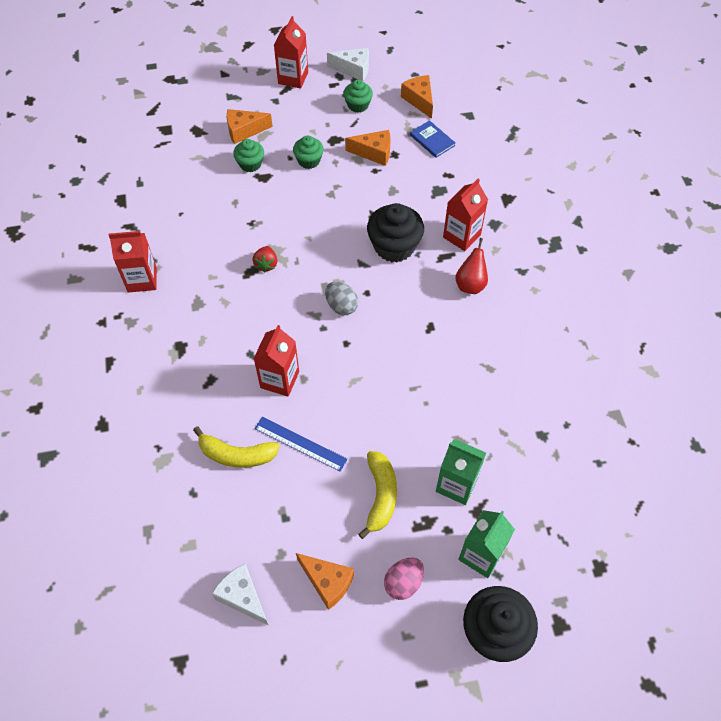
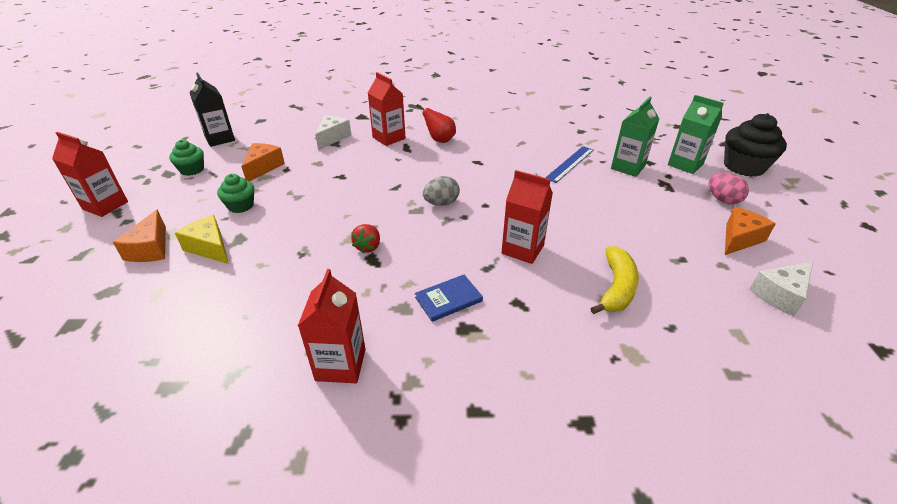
camera: 80 degrees left, 20 degrees down
green cupcake [233,139,264,172] -> yellow cheese [175,215,229,264]
red strawberry [252,246,277,272] -> red strawberry turned 90 degrees clockwise [351,224,380,254]
blue ruler [254,417,348,472] -> blue ruler moved to [545,146,594,183]
white cheese [327,48,369,81] -> white cheese moved to [315,115,351,150]
yellow banana [358,451,397,539] -> none
black cupcake [367,203,424,262] -> none
orange cheese [401,75,433,119] -> black carton [189,72,235,147]
blue book [410,120,455,158] -> blue book moved to [415,275,483,322]

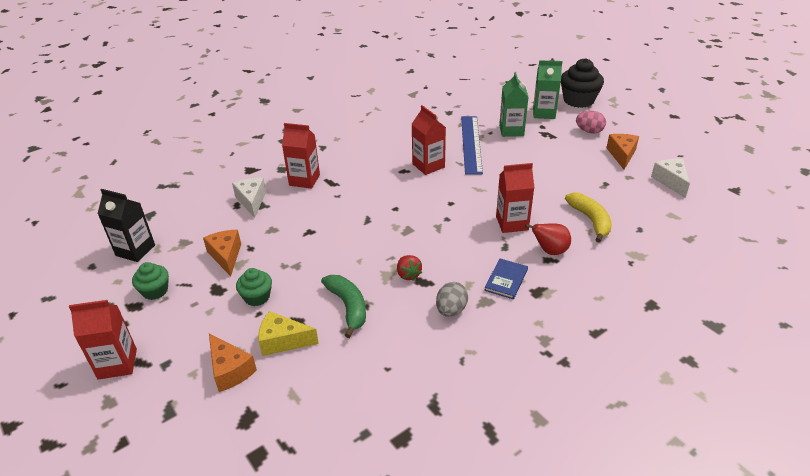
camera: 35 degrees left, 0 degrees up
red carton [298,269,366,383] -> red carton moved to [412,105,446,175]
red pear [416,104,456,143] -> red pear moved to [525,224,571,255]
grey egg [423,176,460,206] -> grey egg moved to [436,282,468,317]
blue ruler [545,146,594,183] -> blue ruler [461,116,483,175], size x1.51
white cheese [749,261,813,316] -> white cheese turned 150 degrees clockwise [651,159,690,198]
none -> green banana [321,275,366,338]

